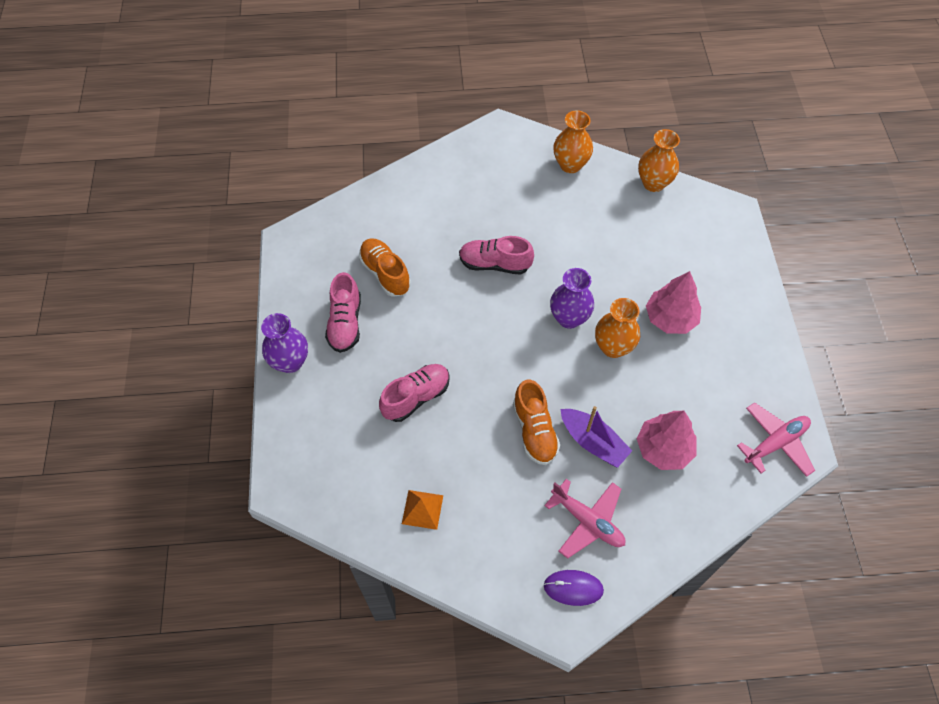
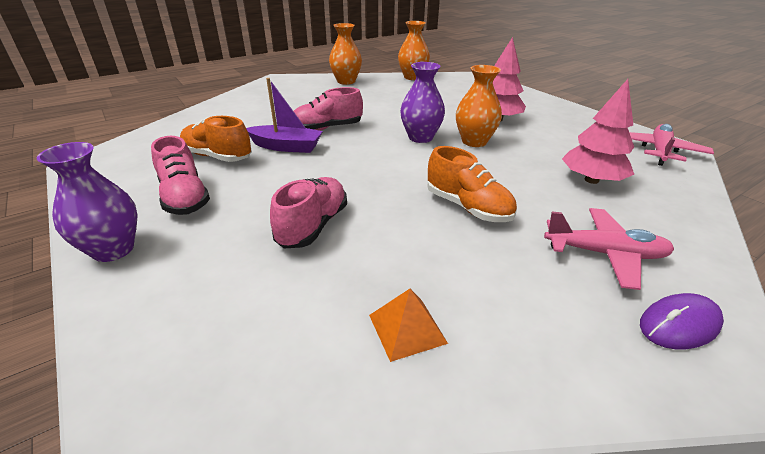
camera: 30 degrees left, 25 degrees down
purple boat [560,406,632,468] -> purple boat moved to [246,78,323,153]

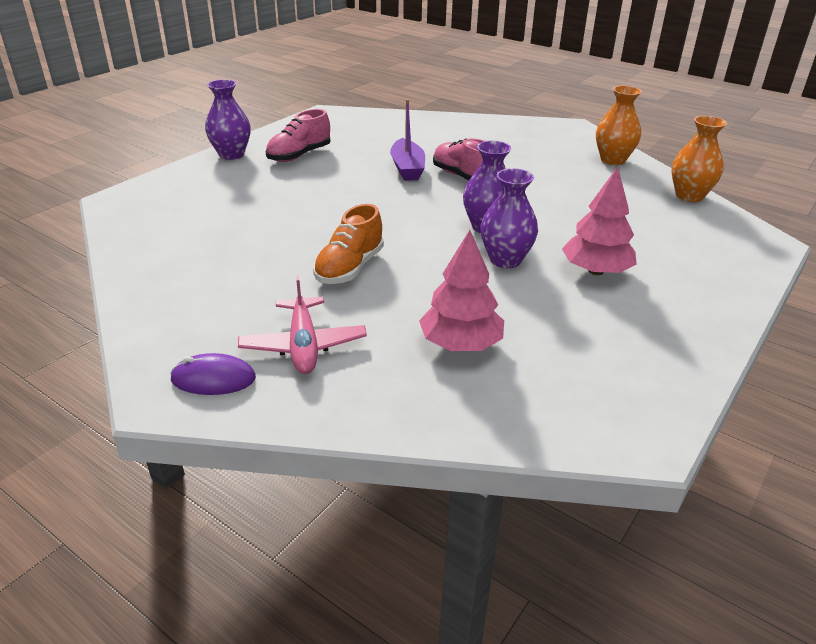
camera: 70 degrees right, 0 degrees up
orange shoe [180,116,252,162] -> none
pink shoe [270,177,347,248] -> none
orange pyramid [369,289,448,362] -> none
orange vase [456,65,502,147] -> purple vase [481,168,538,268]
pink plane [629,124,714,166] -> none
purple mouse [640,293,724,349] -> purple mouse turned 45 degrees counterclockwise [170,353,256,395]

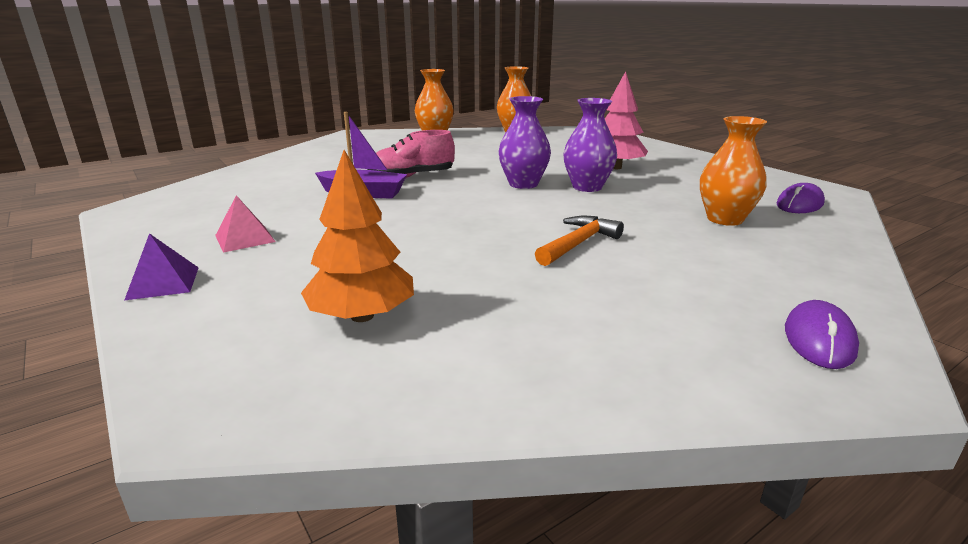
camera: 70 degrees left, 10 degrees down
purple vase [205,79,251,160] -> purple pyramid [124,233,199,301]
pink plane [238,275,367,374] -> none
pink shoe [266,109,330,162] -> pink pyramid [215,195,275,253]
orange shoe [313,204,384,284] -> orange hammer [535,216,624,266]
pink tree [419,230,504,351] -> orange vase [700,116,767,226]
none -> orange tree [301,150,414,322]
none -> purple mouse [776,183,825,213]

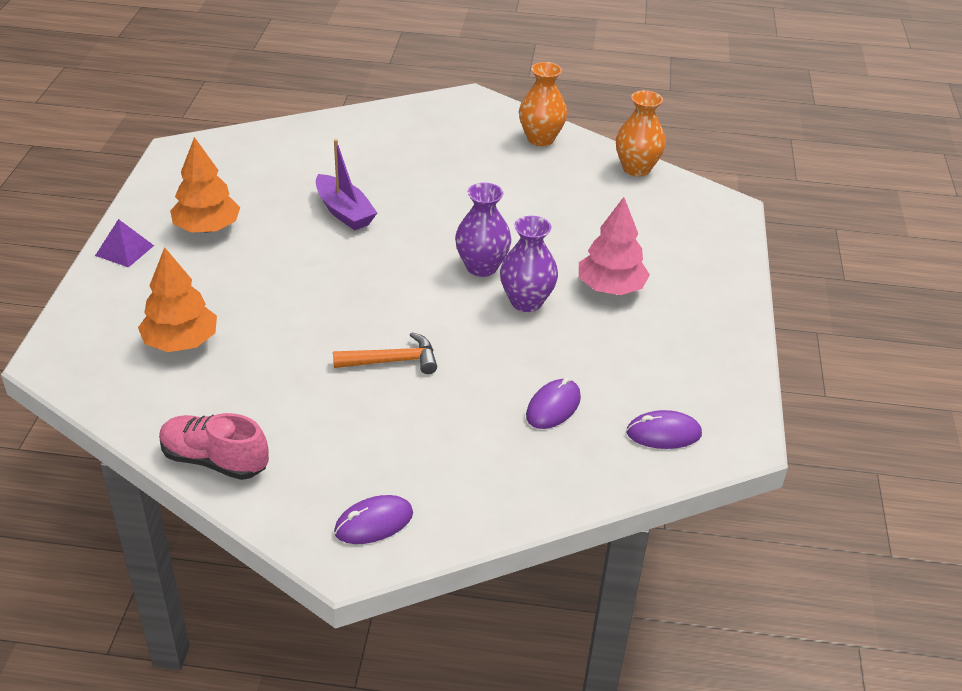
camera: 40 degrees right, 15 degrees up
pink pyramid [215,195,275,253] -> orange tree [170,137,240,233]
pink shoe [367,130,455,178] -> pink shoe moved to [159,413,269,480]
orange vase [700,116,767,226] -> purple mouse [526,378,581,429]

